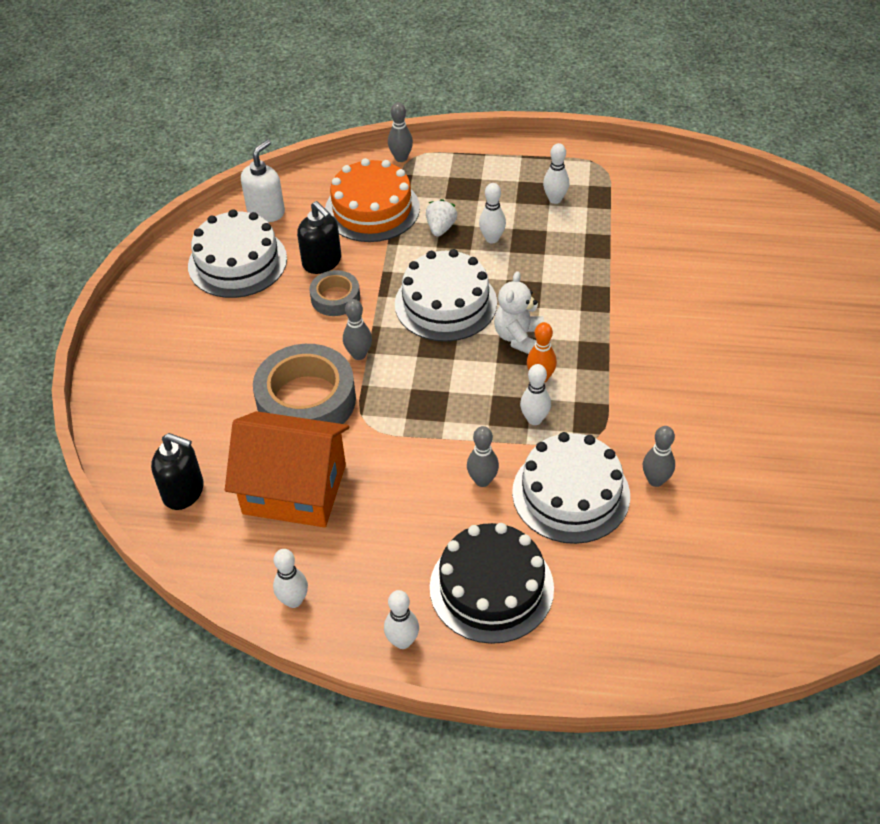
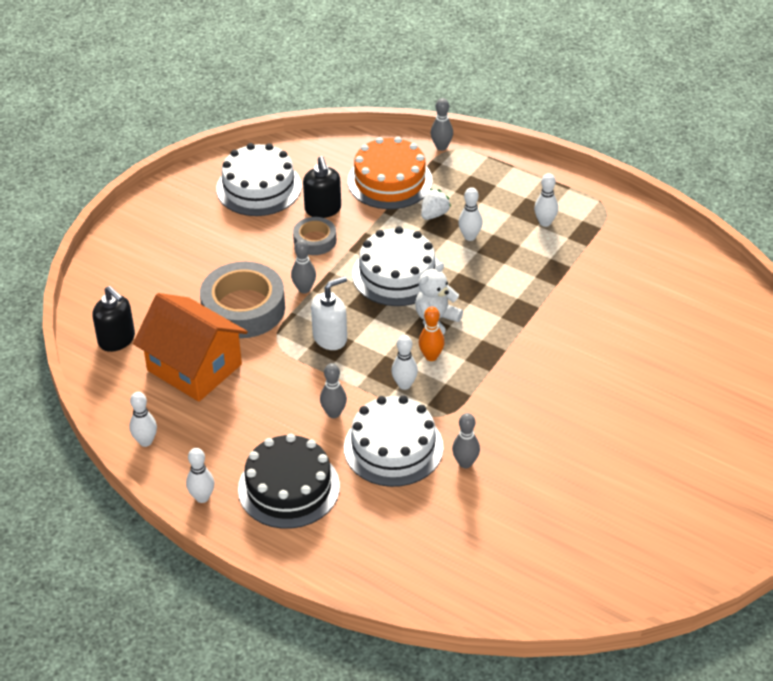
camera: 25 degrees right, 5 degrees down
white soap dispenser [241,140,285,222] -> white soap dispenser moved to [311,276,347,350]

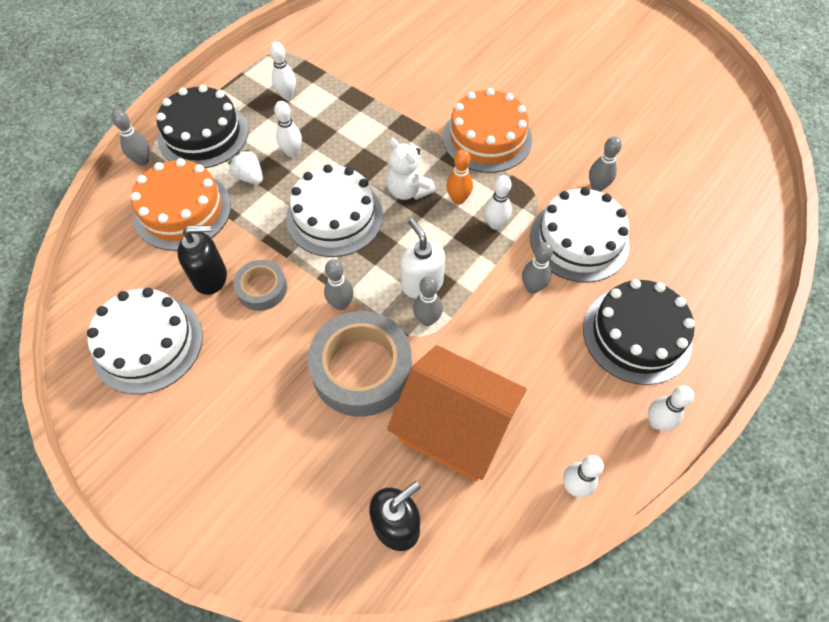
camera: 85 degrees left, 15 degrees up
orange house [133,293,248,402] -> orange house turned 75 degrees clockwise [387,345,527,481]
none -> black cake [156,85,248,168]
none -> grey bowling pin [413,276,443,326]
none -> orange cake [443,88,532,173]

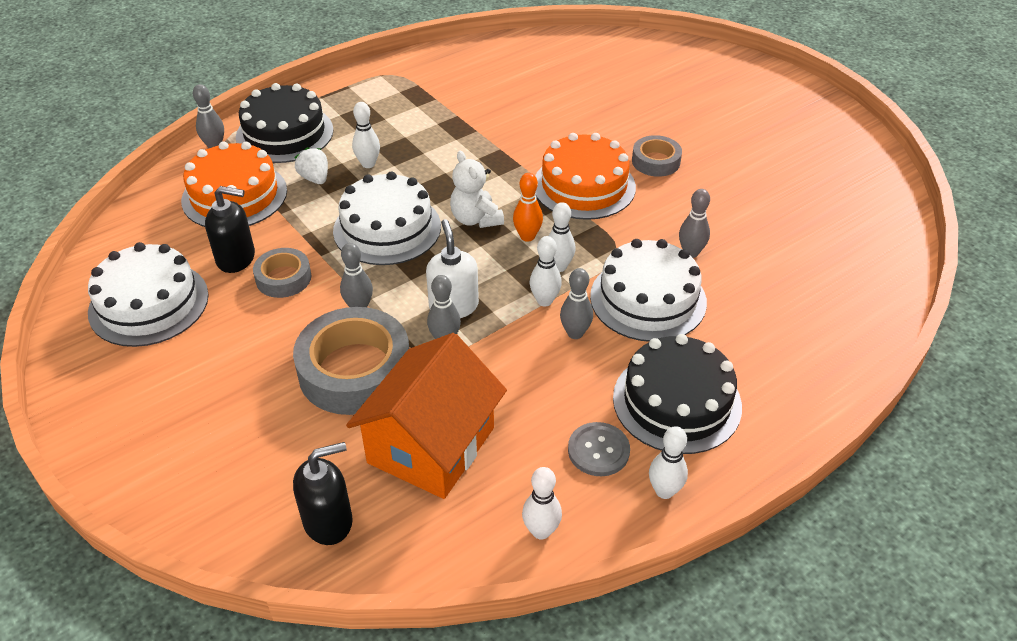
camera: 15 degrees right, 15 degrees down
white bowling pin [270,42,296,99] -> white bowling pin moved to [530,236,562,307]
orange house [387,345,527,481] -> orange house turned 75 degrees clockwise [346,333,507,499]
none -> grey button [568,422,630,476]
none -> grey tape [632,135,682,177]

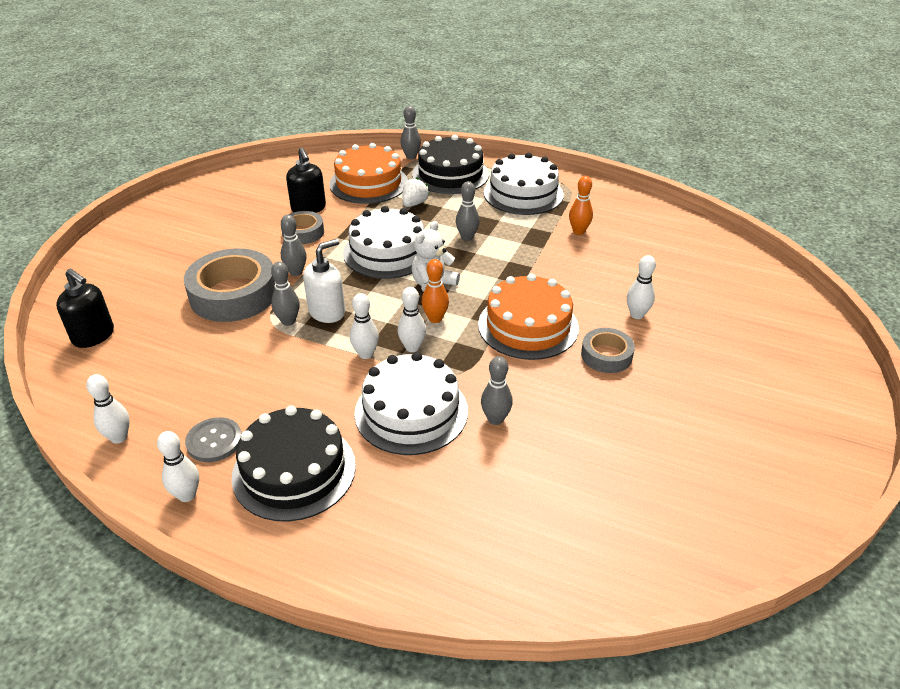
camera: 60 degrees right, 5 degrees down
white cake [88,242,208,347] -> white cake moved to [483,152,564,215]
orange house [346,333,507,499] -> none
white bowling pin [352,102,380,168] -> white bowling pin moved to [627,255,656,319]
grey bowling pin [560,268,593,339] -> grey bowling pin moved to [456,181,480,241]
none -> orange bowling pin [569,176,593,235]

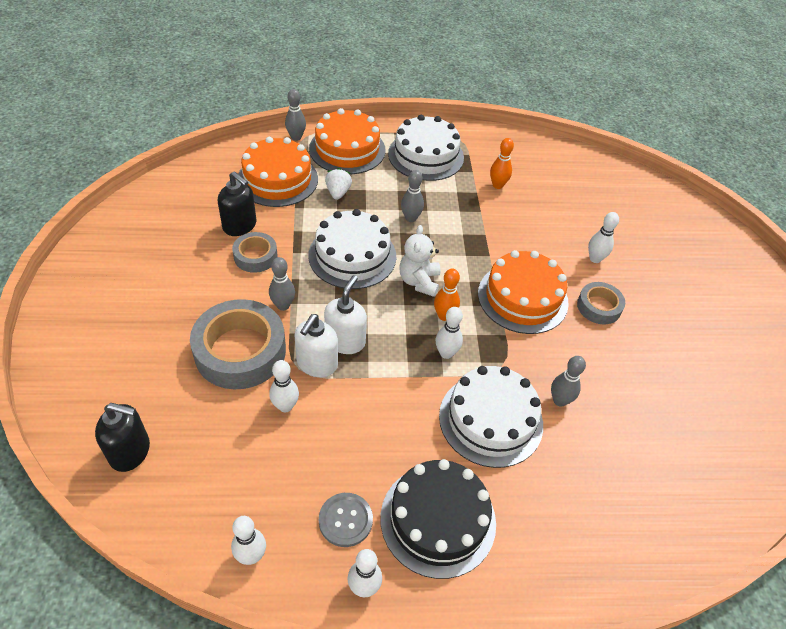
camera: 30 degrees left, 10 degrees up
grey bowling pin [271,261,300,326] -> white soap dispenser [295,314,338,377]
white bowling pin [350,293,379,359] -> white bowling pin moved to [269,360,299,412]
black cake [412,135,489,194] -> orange cake [309,108,386,174]

